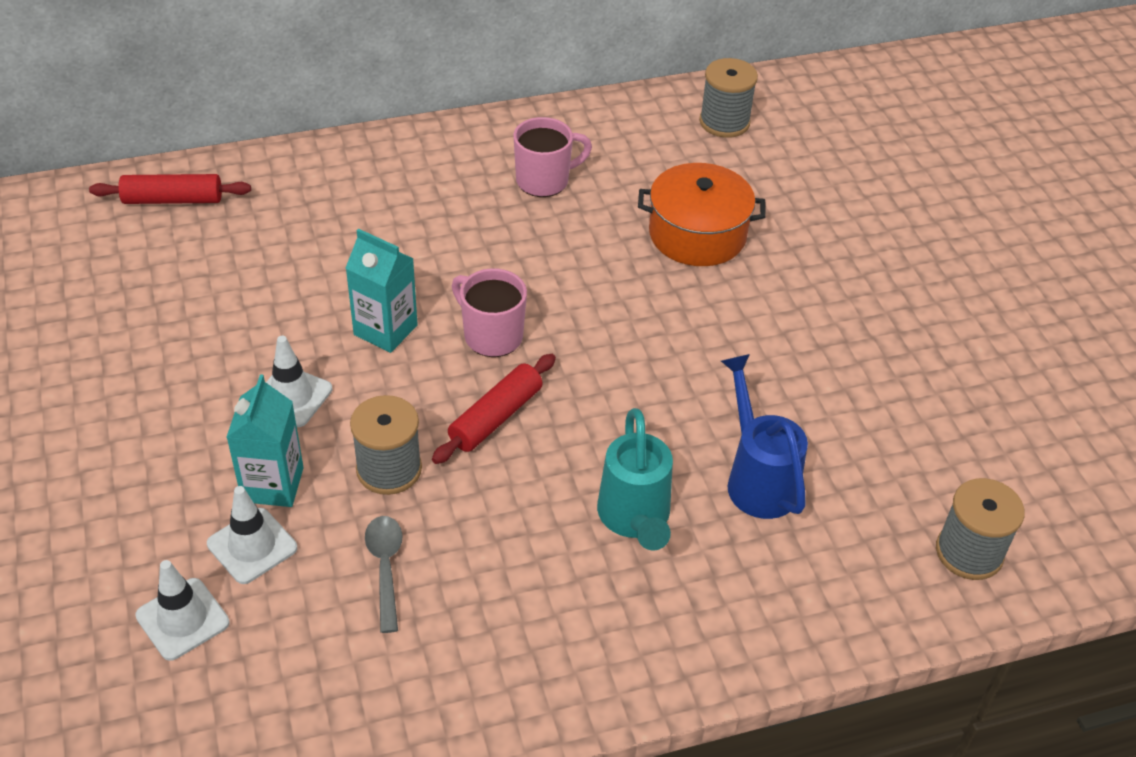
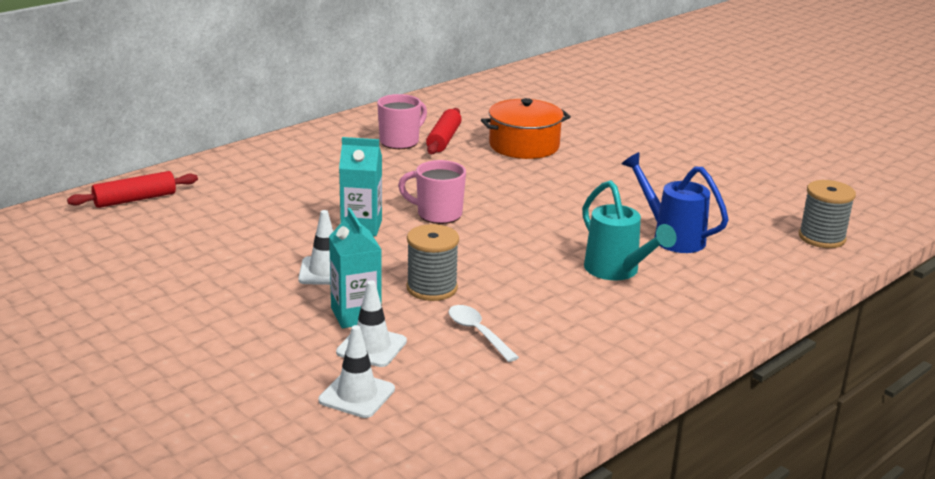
camera: 25 degrees left, 20 degrees down
grey spoon [365,516,403,633] -> white spoon [449,305,519,362]
red rolling pin [432,354,556,464] -> red rolling pin moved to [426,108,462,154]
grey spool [699,58,758,138] -> none

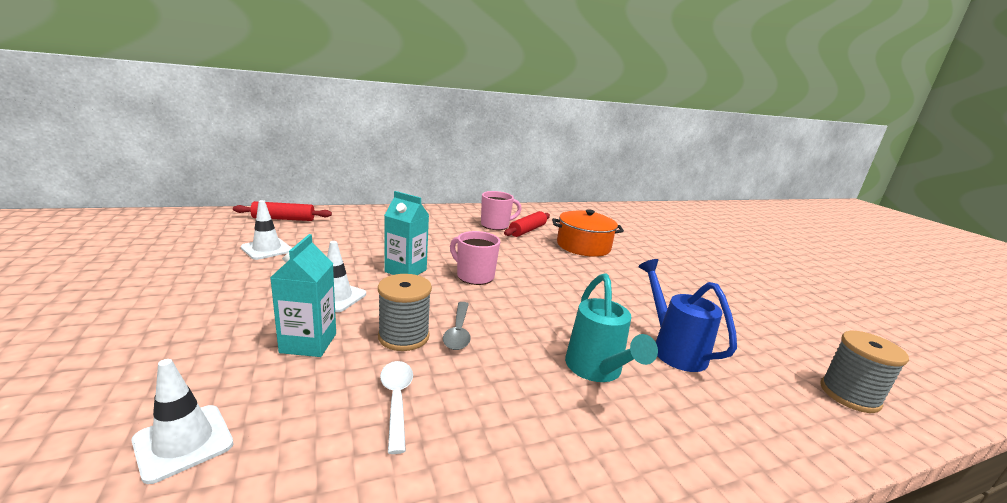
camera: 20 degrees right, 5 degrees down
white traffic cone [336,280,407,367] -> white traffic cone moved to [241,200,292,260]
none -> grey spoon [443,302,471,350]

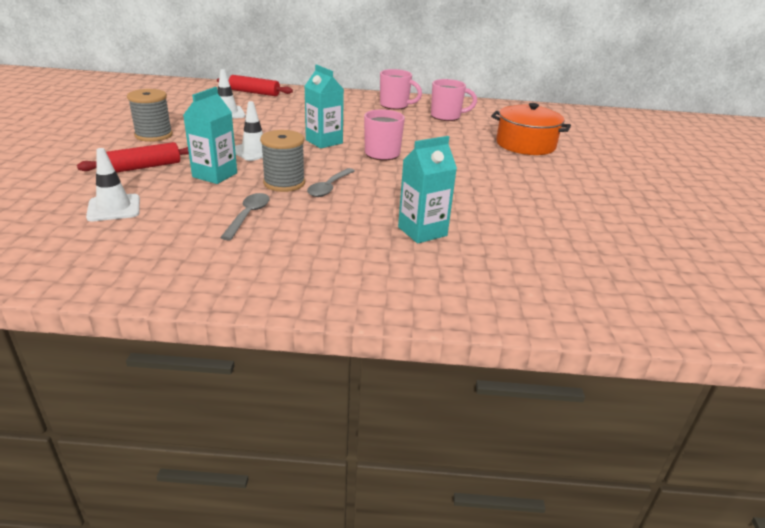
camera: 25 degrees right, 10 degrees up
white spoon [380,361,413,454] -> grey spoon [220,193,270,240]
red rolling pin [504,211,550,237] -> red rolling pin moved to [77,142,189,173]
turquoise watering can [565,273,658,382] -> turquoise carton [398,136,457,243]
blue watering can [638,259,737,372] -> none
grey spool [820,331,909,413] -> grey spool moved to [127,89,173,142]
none -> pink mug [380,69,422,110]

